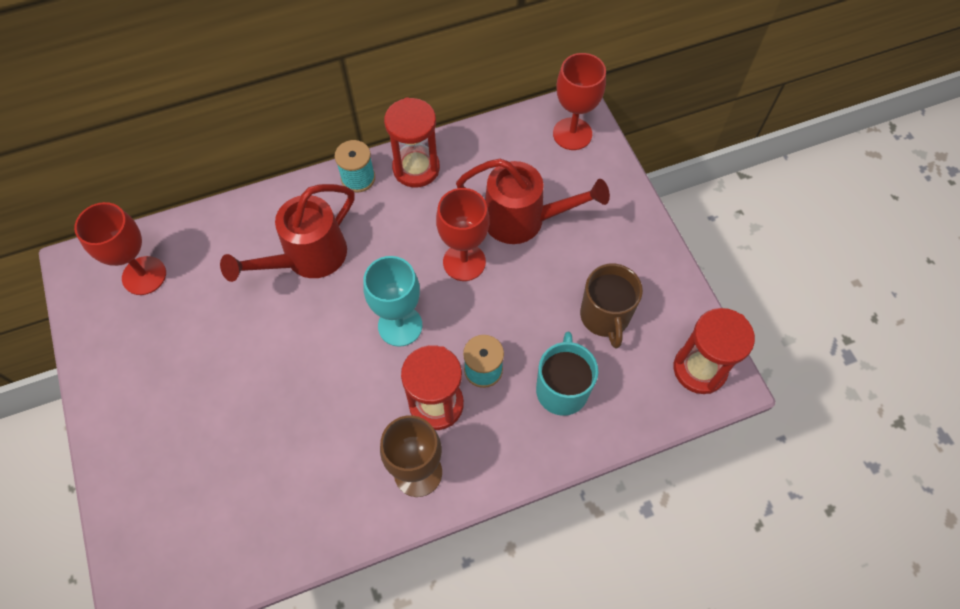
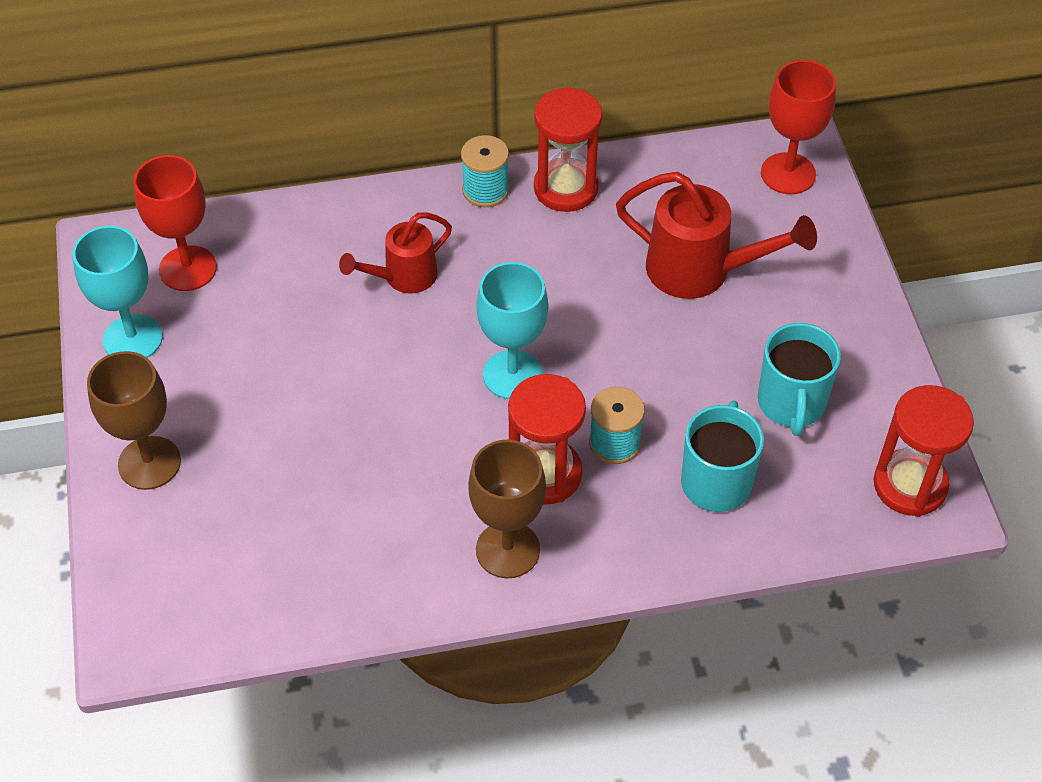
camera: 10 degrees right, 10 degrees down
red watering can [220,184,355,282] -> red watering can [339,213,452,293], size x0.63
red goblet [436,188,489,281] -> none
brown mug [580,264,643,348] -> turquoise mug [758,323,841,436]
none -> turquoise goblet [73,226,163,358]
none -> brown goblet [87,351,181,490]

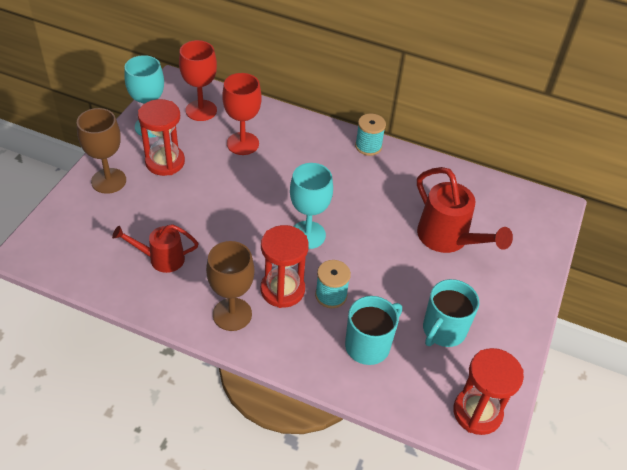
camera: 30 degrees right, 5 degrees down
red watering can [339,213,452,293] -> red watering can moved to [112,224,199,273]
red hourglass [534,87,603,212] -> red hourglass moved to [138,99,185,176]
red goblet [761,60,836,194] -> red goblet moved to [222,73,262,155]

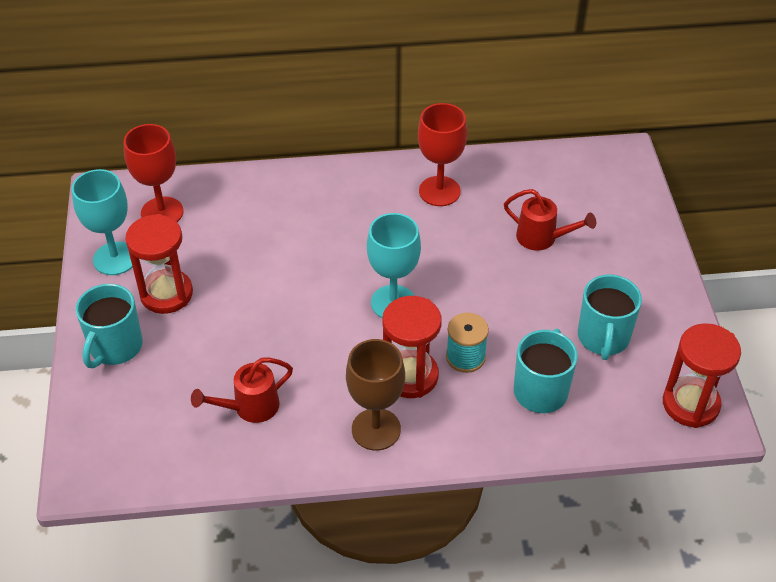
camera: 25 degrees left, 0 degrees up
brown goblet [77,108,126,194] -> turquoise mug [75,284,143,368]
red goblet [222,73,262,155] -> red goblet moved to [418,103,467,206]
turquoise spool [355,114,386,156] -> none
red watering can [417,167,513,253] -> red watering can [504,189,596,251], size x0.63

